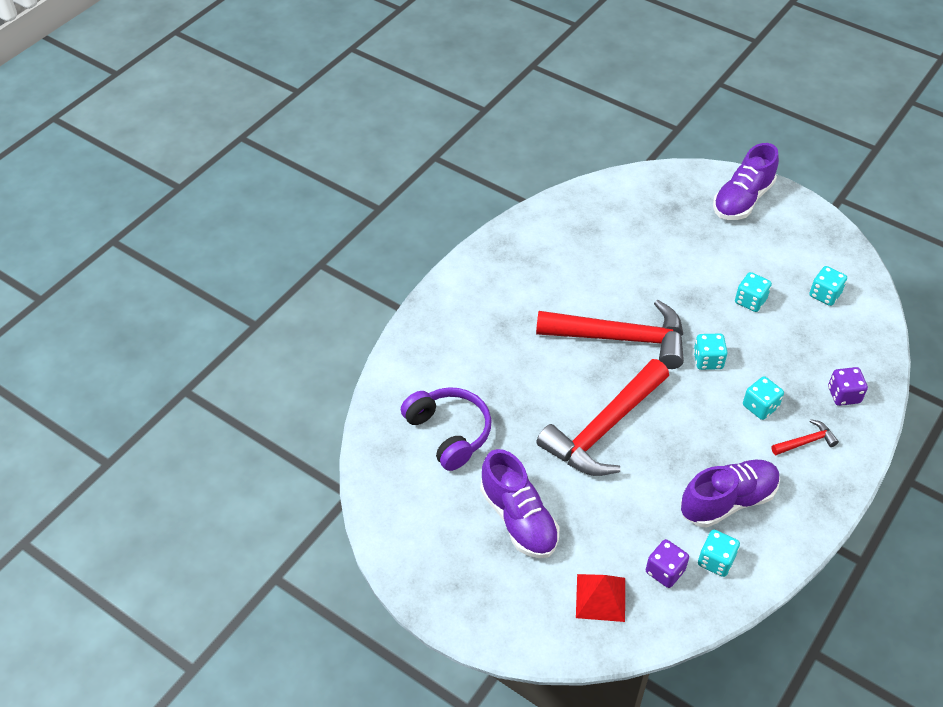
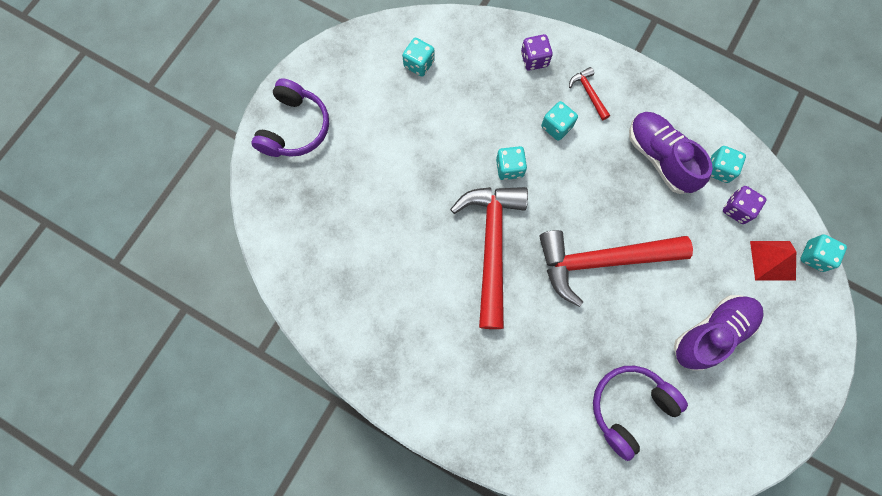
camera: 95 degrees left, 25 degrees up
red hammer [536,359,669,476] -> red hammer turned 135 degrees clockwise [539,230,693,307]
purple shoe [713,143,779,220] -> purple headphones [251,78,329,157]
turquoise dice [735,272,772,312] -> turquoise dice moved to [800,234,847,272]

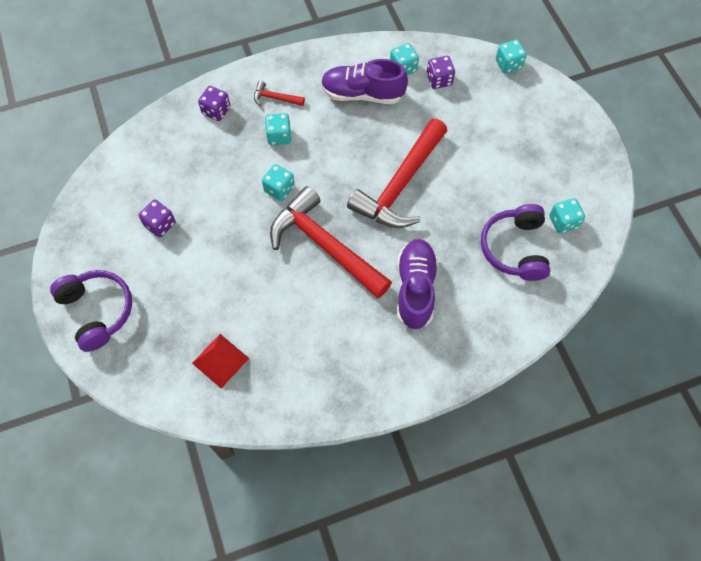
camera: 50 degrees left, 10 degrees down
turquoise dice [402,38,435,77] -> turquoise dice moved to [549,198,585,234]
purple shoe [674,295,764,371] -> purple shoe moved to [397,239,438,330]
red pyramid [750,241,796,281] -> red pyramid moved to [192,334,249,388]
none -> purple dice [139,200,175,237]

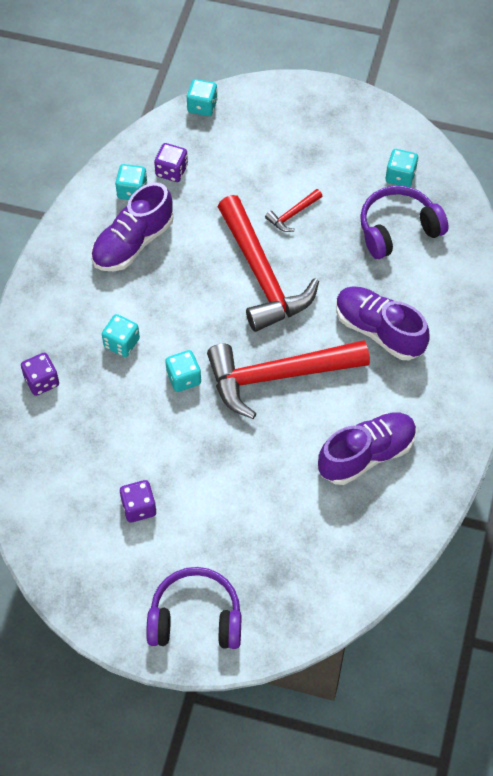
camera: 55 degrees left, 5 degrees down
red pyramid [192,334,249,388] -> none
red hammer [254,81,305,106] -> red hammer moved to [265,189,322,232]
purple headphones [481,204,550,281] -> purple headphones turned 120 degrees clockwise [360,186,448,259]
none -> purple shoe [318,413,417,485]

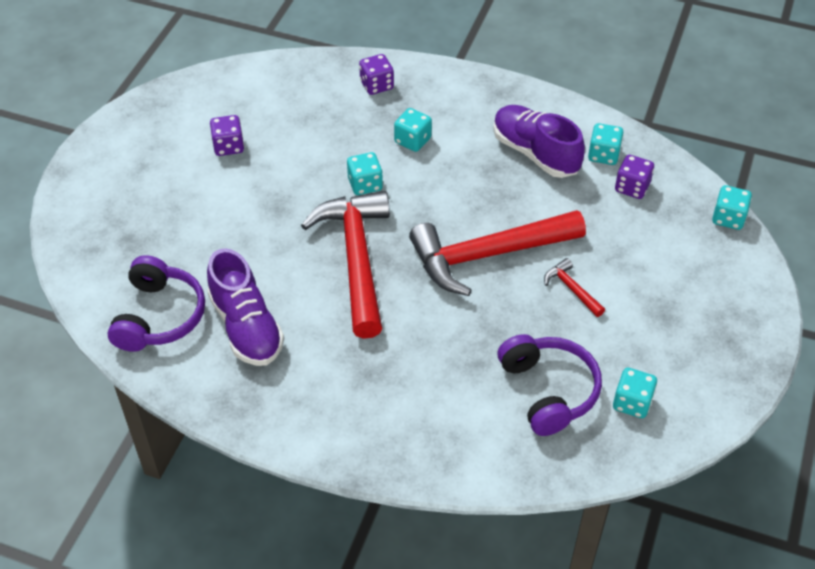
camera: 95 degrees right, 10 degrees down
purple headphones [146,567,241,649] -> purple headphones moved to [108,255,205,352]
purple shoe [336,286,430,360] -> none

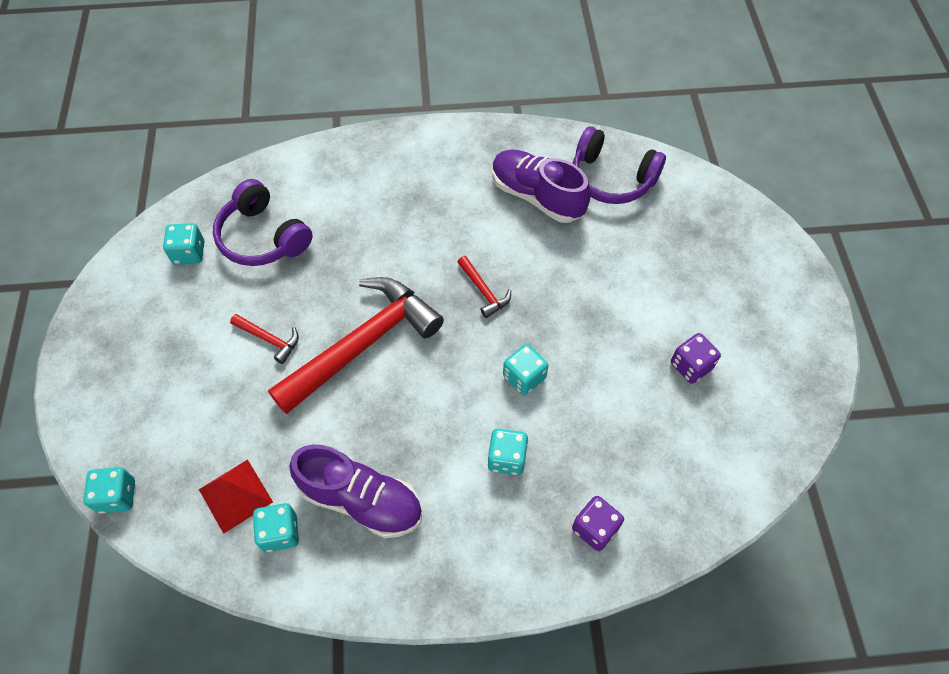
camera: 155 degrees right, 10 degrees up
purple headphones [108,255,205,352] -> purple headphones turned 45 degrees counterclockwise [573,126,666,204]
red hammer [301,191,390,339] -> red hammer [457,256,511,318], size x0.41
purple dice [615,155,654,199] -> red pyramid [199,459,273,534]

